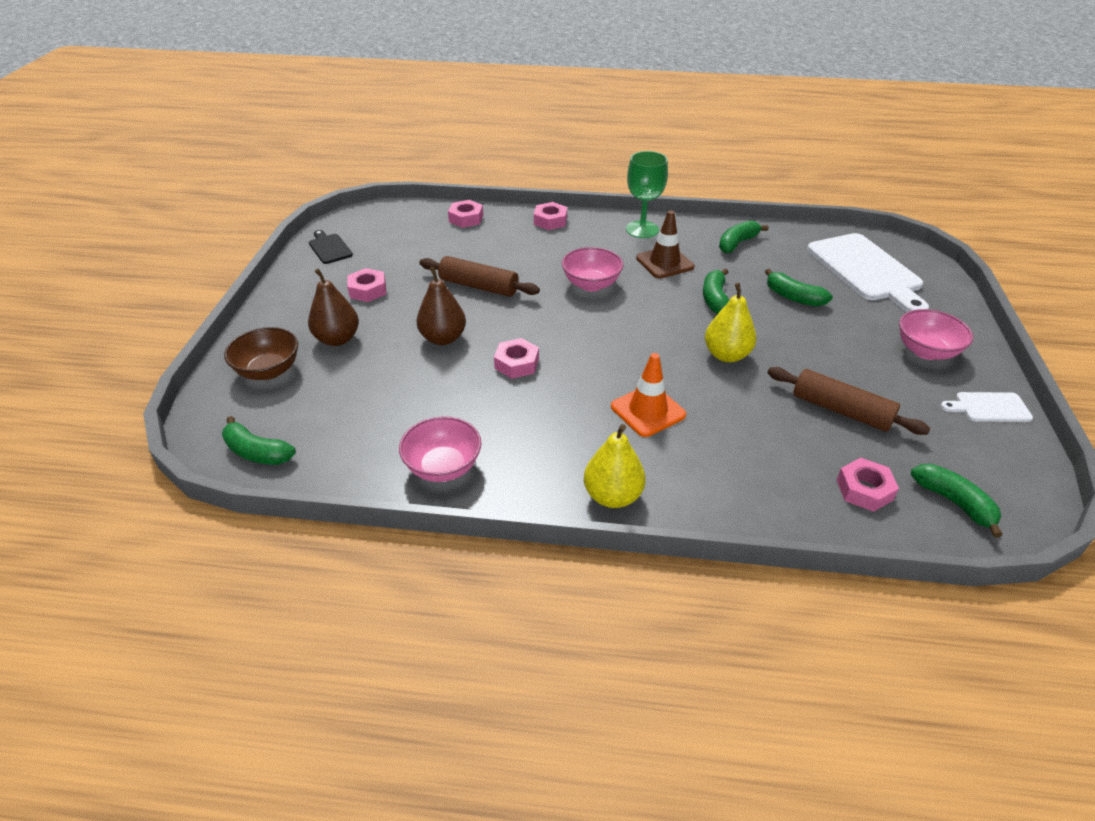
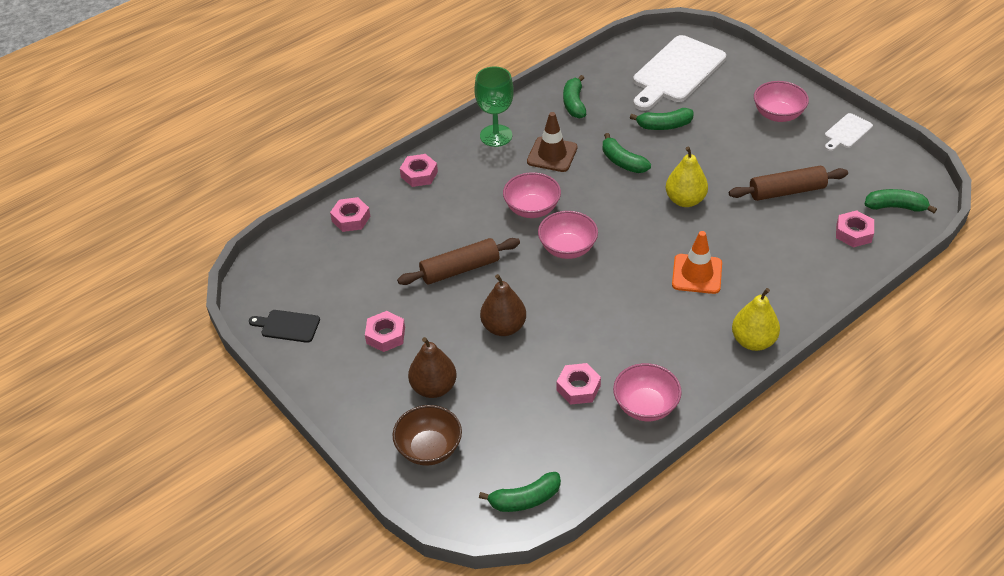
camera: 45 degrees left, 5 degrees up
pink nut [494,338,539,379] -> pink nut moved to [557,363,601,405]
white cutting board [807,233,929,312] -> white cutting board turned 105 degrees clockwise [633,35,726,111]
none -> pink bowl [538,211,598,259]

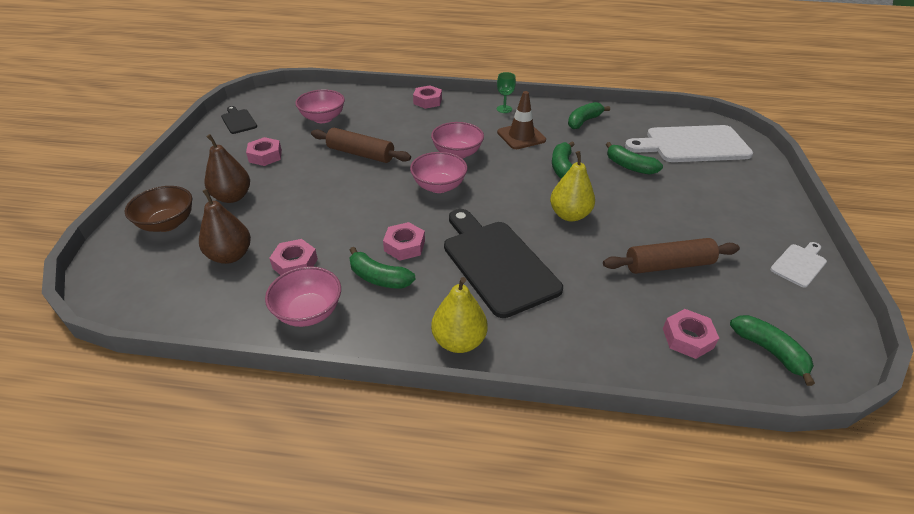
camera: 45 degrees right, 5 degrees down
pink nut [330,197,370,232] -> pink nut moved to [383,222,425,261]
green goblet [475,67,514,147] -> green goblet [497,72,516,113], size x0.56
green banana [479,472,561,512] -> green banana moved to [350,247,415,289]
brown pear [480,274,526,336] -> brown pear moved to [199,189,251,264]
orange traffic cone [672,231,722,294] -> black cutting board [444,209,563,318]
brown rolling pin [729,166,848,201] -> brown rolling pin turned 45 degrees counterclockwise [603,238,740,274]
pink bowl [754,81,809,122] -> pink bowl moved to [295,90,345,123]
white cutting board [825,113,873,151] -> white cutting board turned 135 degrees clockwise [770,242,827,288]

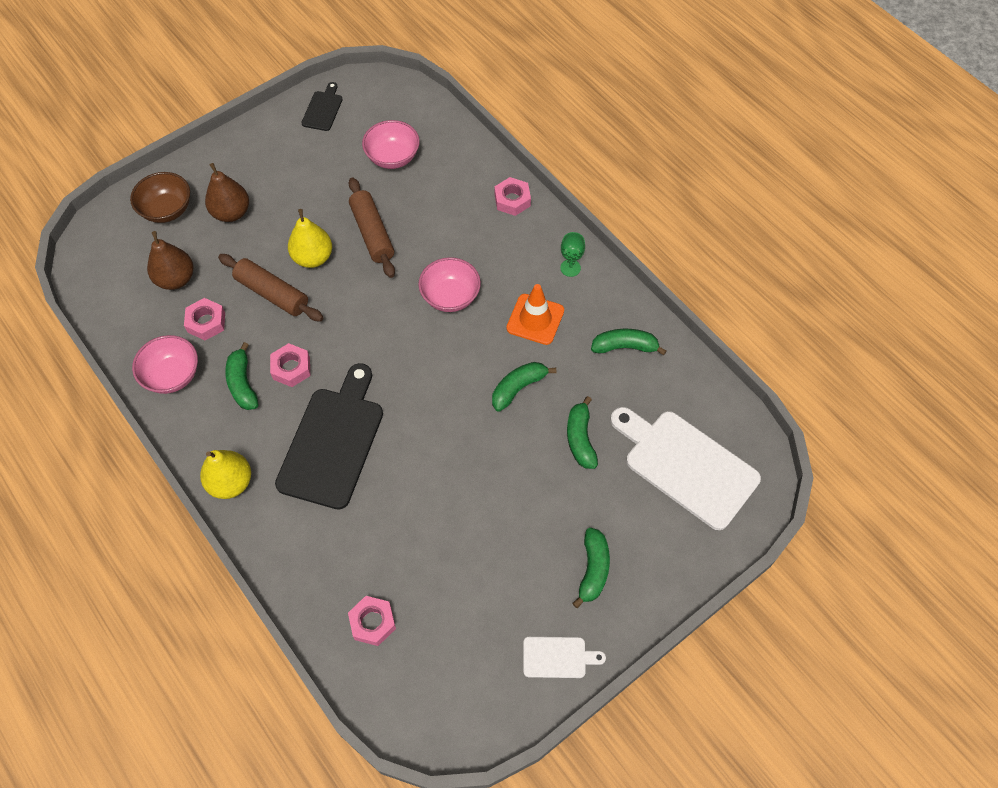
camera: 45 degrees right, 20 degrees up
pink nut [246,137,282,166] -> none
pink bowl [410,152,467,193] -> none
brown traffic cone [497,91,546,149] -> orange traffic cone [506,284,564,345]
yellow pear [550,151,595,221] -> yellow pear moved to [288,209,332,268]
brown rolling pin [603,238,740,274] -> brown rolling pin moved to [218,254,323,322]
green banana [730,315,815,386] -> green banana moved to [572,528,610,608]

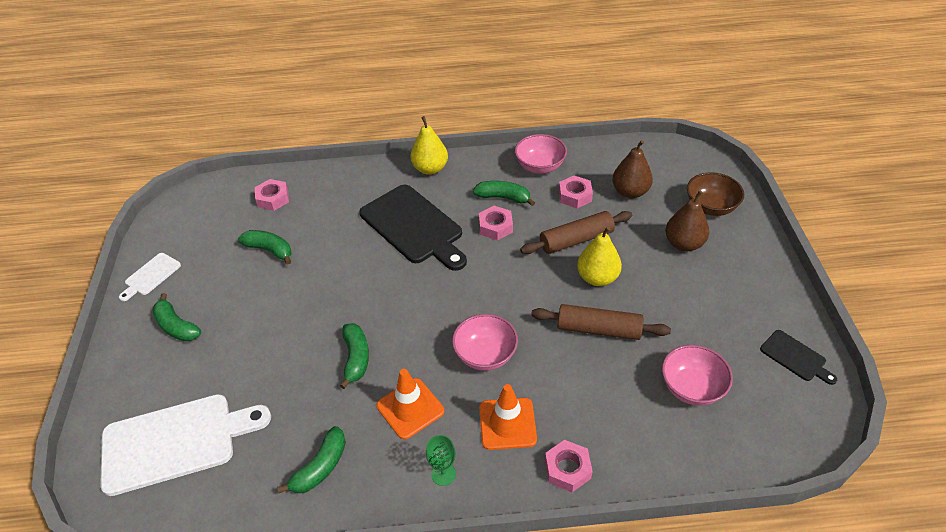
camera: 125 degrees right, 15 degrees down
green banana [567,396,598,469] -> green banana moved to [238,230,292,265]
none -> orange traffic cone [479,384,537,450]

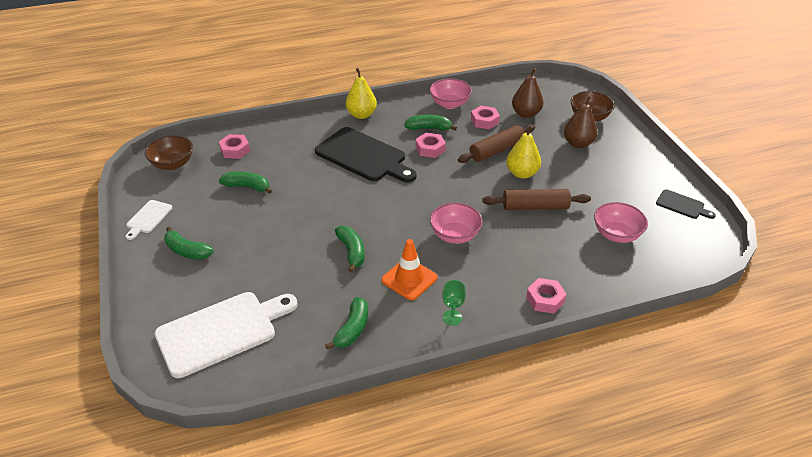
camera: 15 degrees left, 5 degrees down
orange traffic cone [479,384,537,450] -> none
none -> brown bowl [145,135,193,170]

